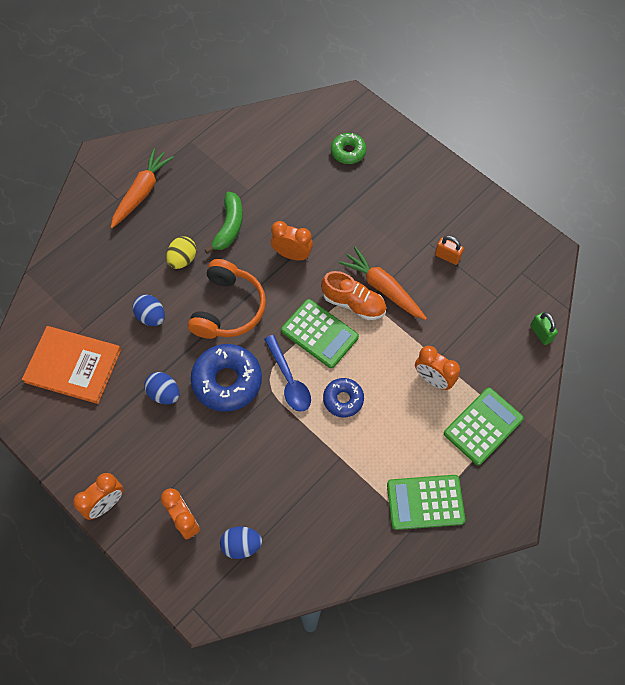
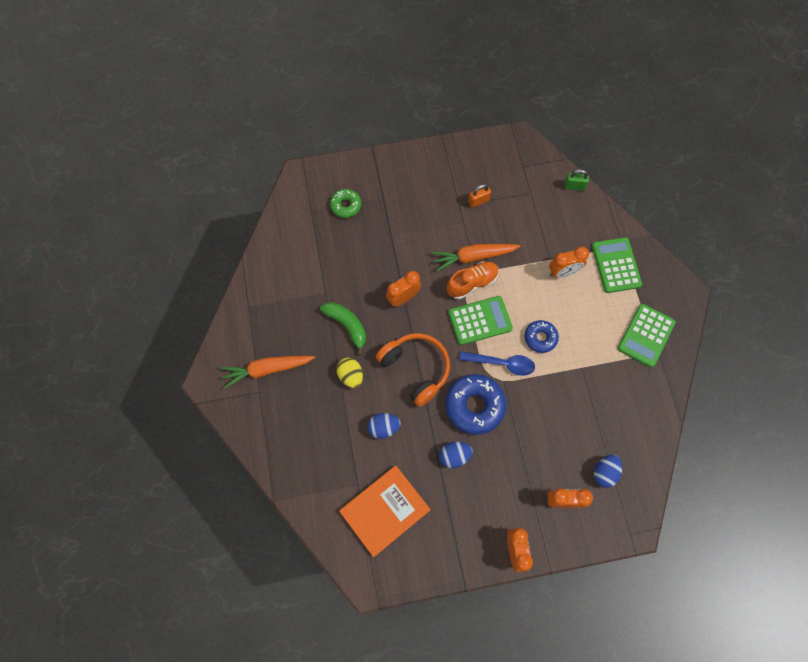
camera: 55 degrees left, 5 degrees up
orange carrot [111,148,174,228] -> orange carrot turned 75 degrees counterclockwise [220,356,315,389]

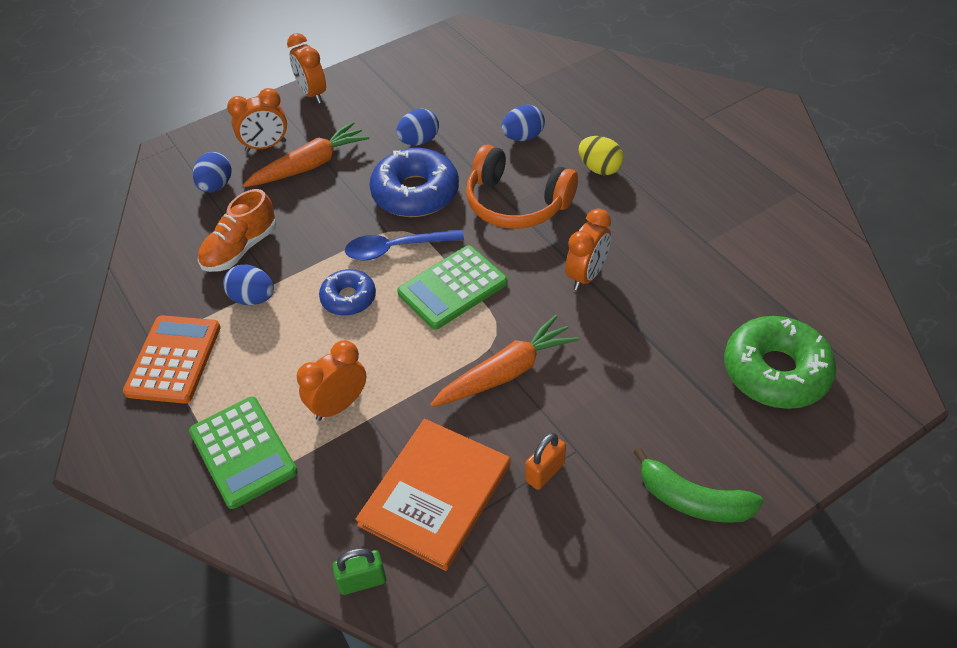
camera: 160 degrees right, 20 degrees down
orange carrot [220,356,315,389] -> orange carrot moved to [243,122,370,187]
green banana [320,302,366,356] -> green banana moved to [633,448,763,523]
green donut [330,189,361,218] -> green donut [724,316,836,409], size x1.74
orange book [339,465,431,557] -> orange book moved to [355,419,510,571]
orange shoe [447,261,499,299] -> orange shoe moved to [198,189,276,272]
green calculator [618,304,676,368] -> orange calculator [123,315,221,404]
none -> blue egg [223,265,274,305]

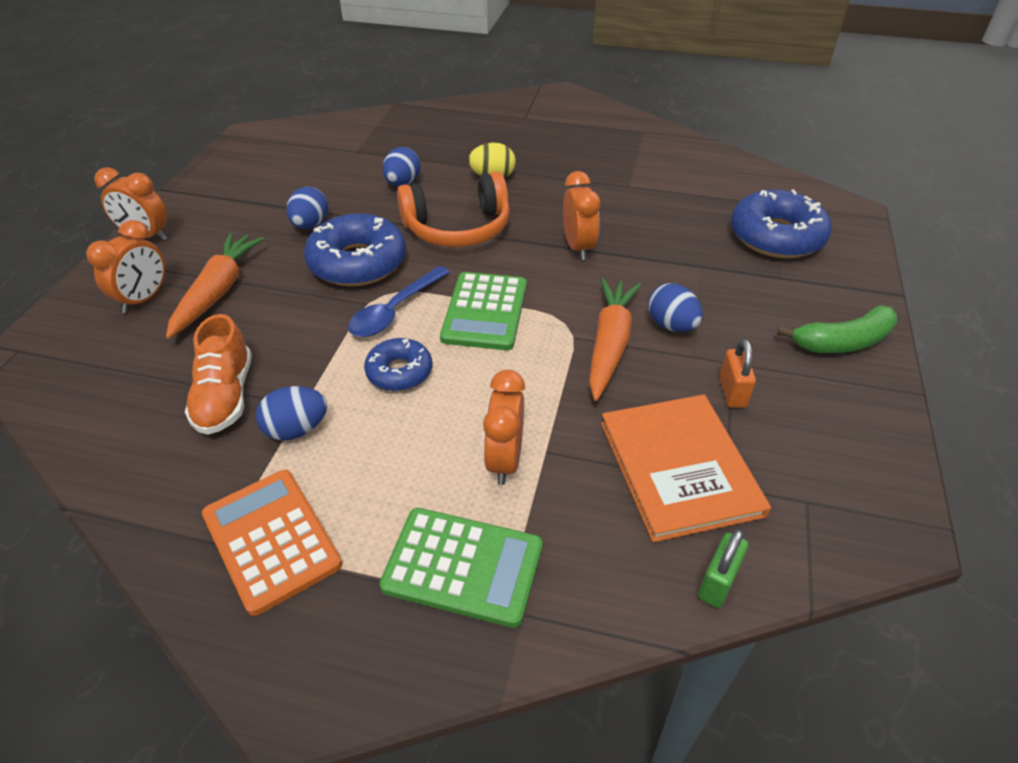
camera: 45 degrees left, 5 degrees down
blue egg [193,152,232,193] -> blue egg moved to [648,283,703,332]
green donut [724,316,836,409] -> blue donut [731,189,832,258]

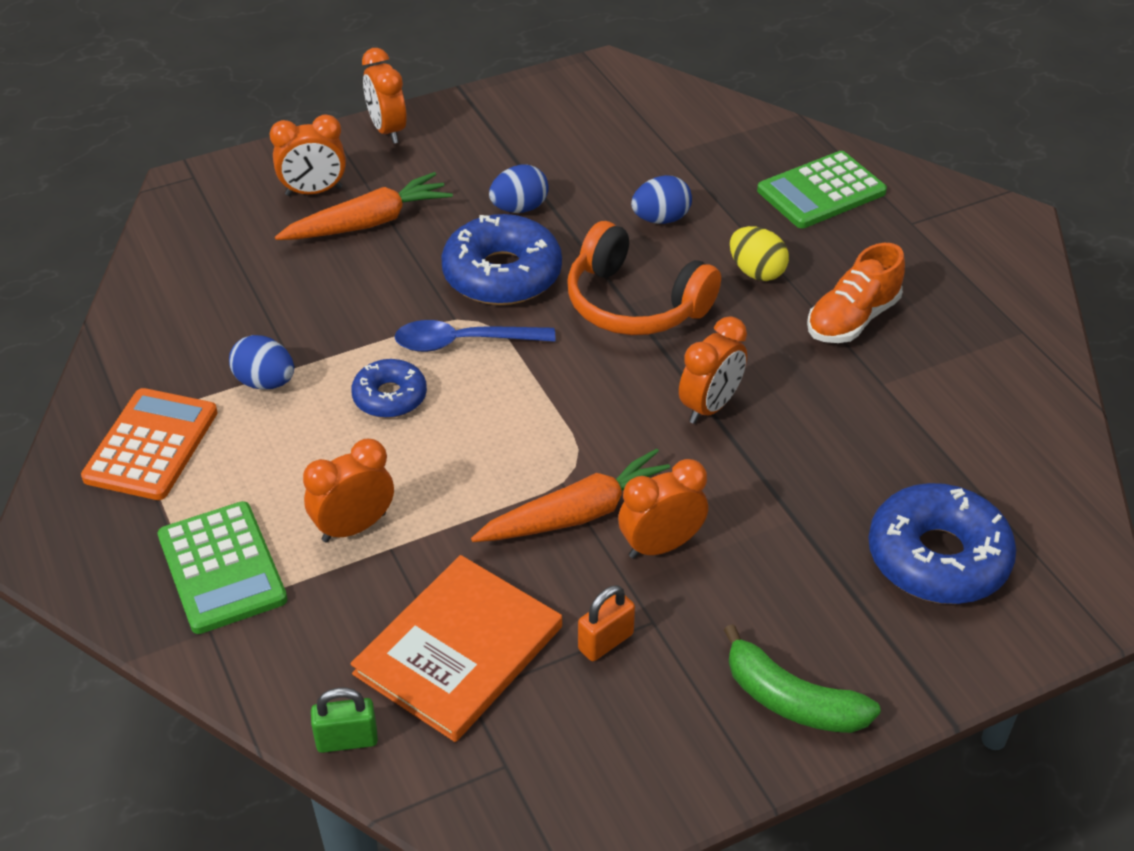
camera: 50 degrees right, 0 degrees up
orange shoe [185,314,252,435] -> orange shoe moved to [807,243,905,343]
green calculator [440,272,527,350] -> green calculator moved to [757,151,887,228]
blue egg [648,283,703,332] -> orange clock [618,459,708,559]

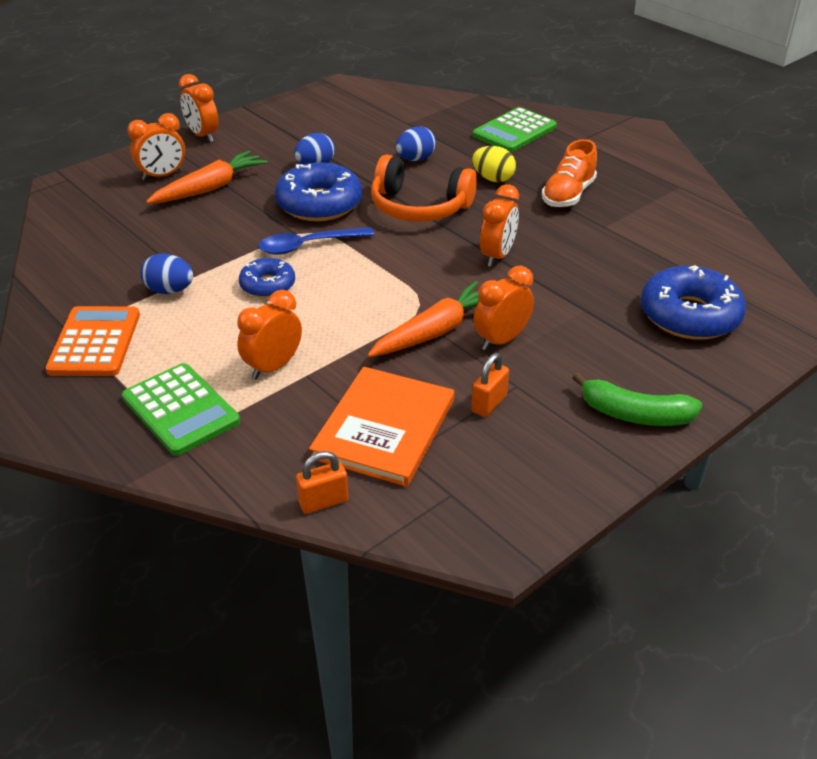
camera: 15 degrees left, 5 degrees down
green padlock [311,688,378,753] -> orange padlock [296,451,348,514]

